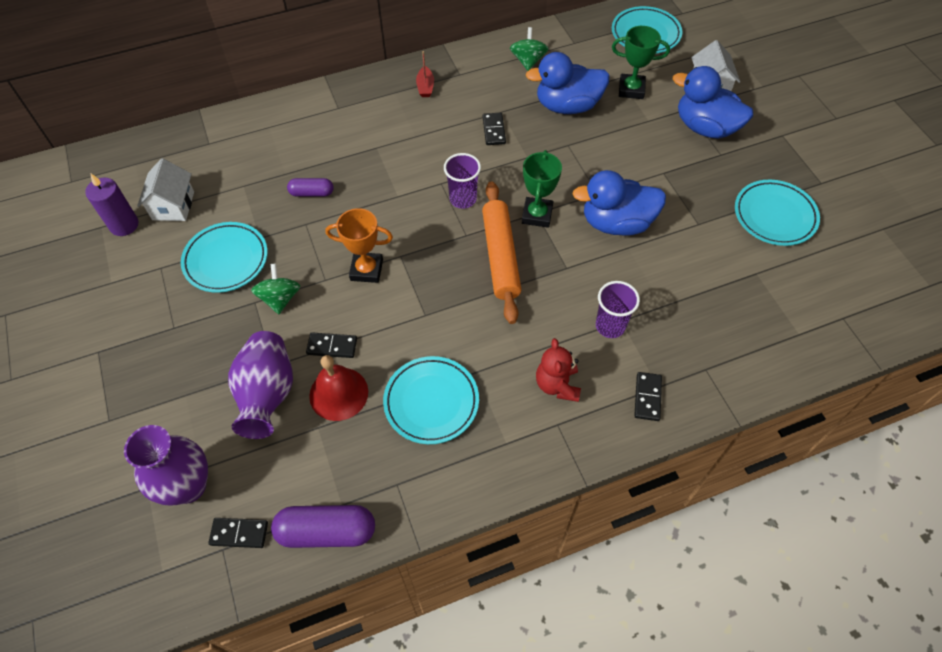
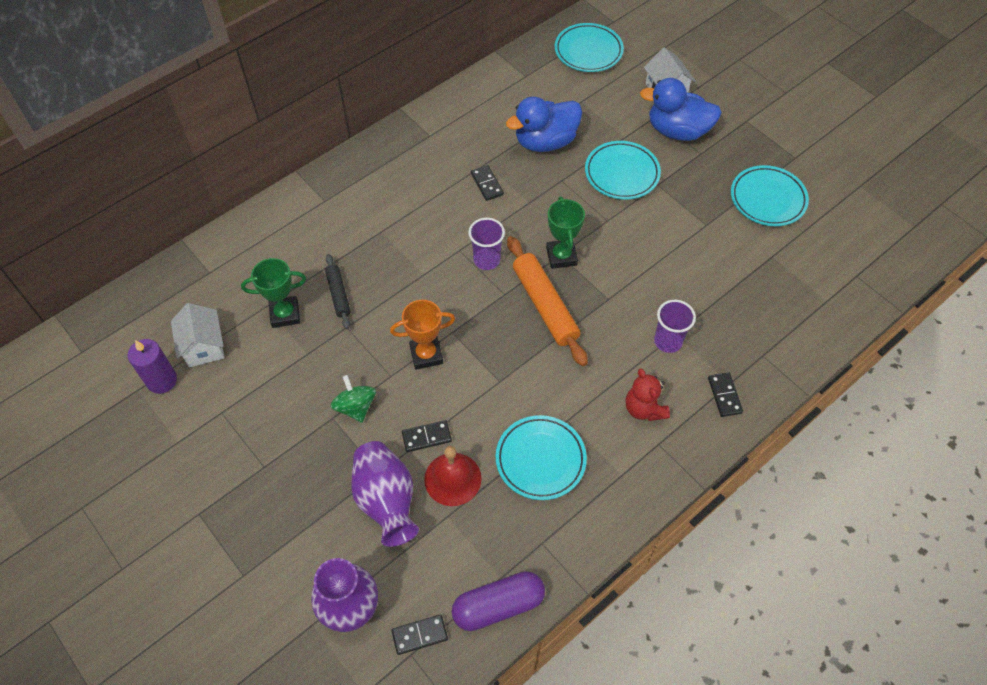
camera: 20 degrees left, 0 degrees up
turquoise plate [181,222,268,293] -> turquoise plate moved to [585,141,661,200]
purple capsule [287,178,334,197] -> black rolling pin [325,254,351,329]
red boat [416,51,434,97] -> none
green spinning top [510,27,549,71] -> none
blue duck [572,170,666,236] -> none
green trophy [612,26,670,99] -> green trophy moved to [241,258,306,328]

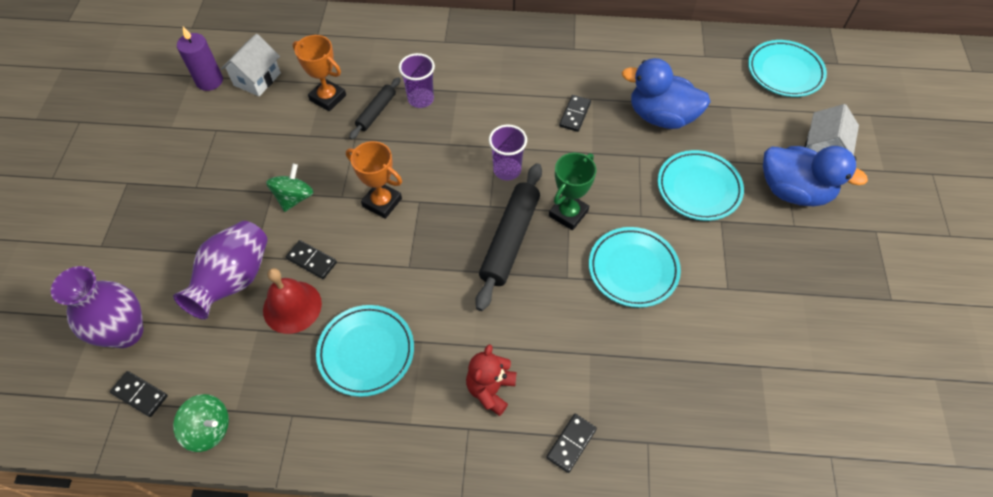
camera: 45 degrees right, 0 degrees up
green trophy [241,258,306,328] -> orange trophy [292,35,346,111]
purple capsule [452,571,545,631] -> green spinning top [173,394,229,452]
orange rolling pin [507,236,588,366] -> black rolling pin [475,163,542,311]
blue duck [640,78,722,141] -> blue duck turned 150 degrees clockwise [763,146,868,206]
purple cup [654,300,696,353] -> purple cup moved to [399,53,435,108]
turquoise plate [731,165,809,226] -> turquoise plate moved to [589,227,681,308]

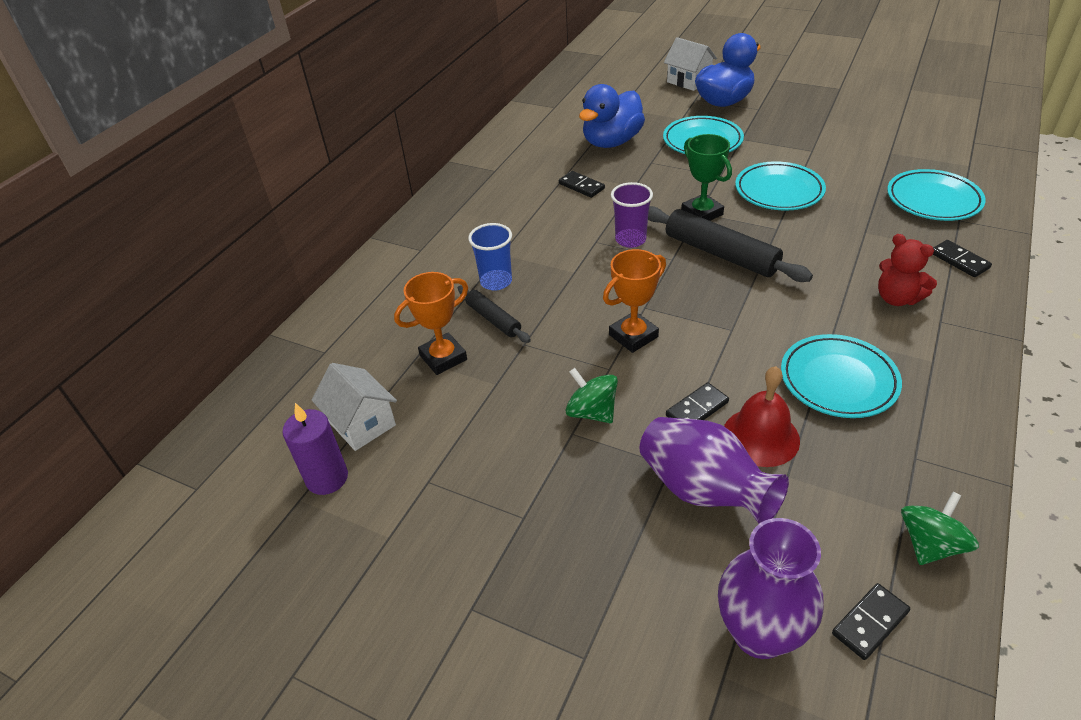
camera: 65 degrees left, 15 degrees down
purple cup [399,53,435,108] -> blue cup [468,223,512,290]
turquoise plate [748,40,827,97] -> turquoise plate moved to [887,169,986,221]

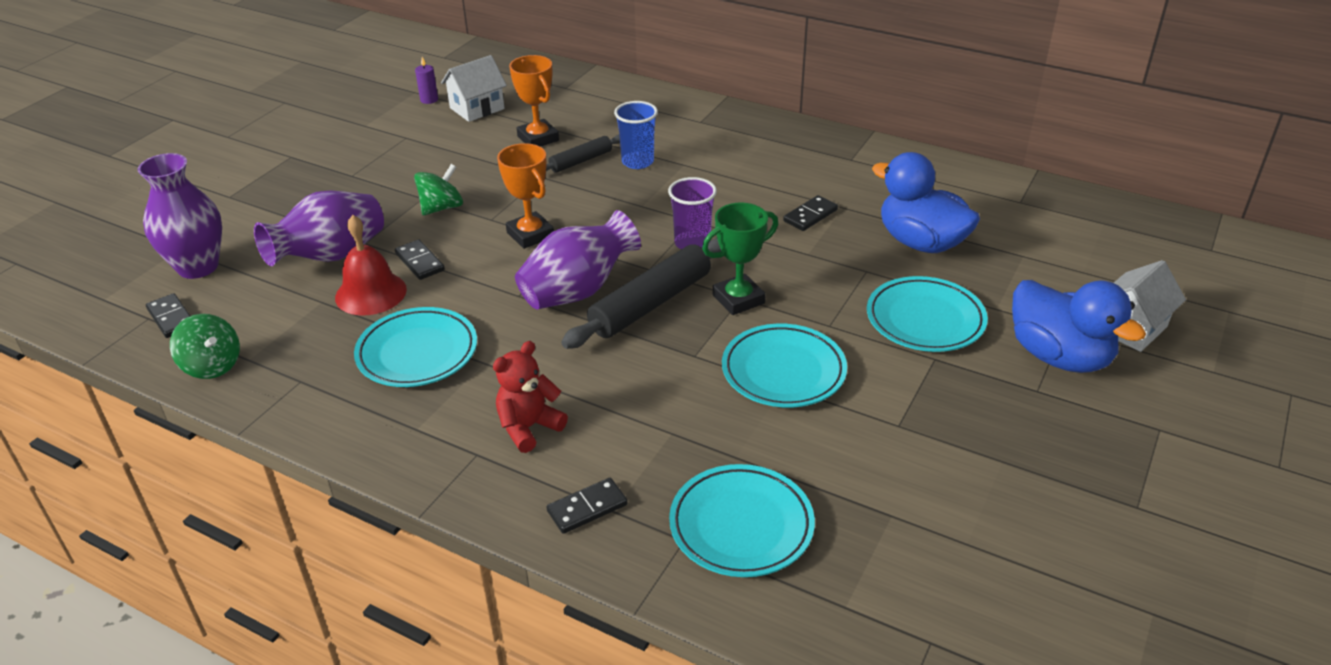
camera: 90 degrees right, 5 degrees down
purple candle [282,403,348,495] -> purple candle [415,57,438,104], size x0.58
none -> purple vase [515,210,641,309]

